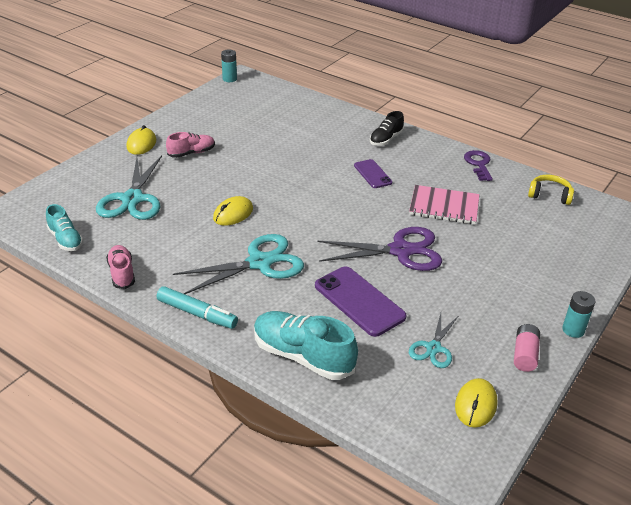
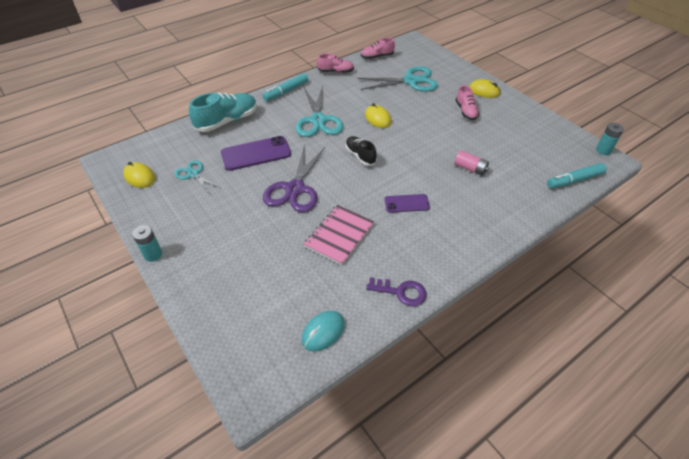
camera: 110 degrees right, 10 degrees up
turquoise shoe [46,204,83,251] -> pink shoe [361,38,395,59]
turquoise scissors [96,156,162,220] -> turquoise scissors turned 150 degrees clockwise [358,66,438,92]
black shoe [370,111,404,146] -> black shoe moved to [346,136,377,166]
pink battery [514,324,540,372] -> pink battery moved to [454,150,489,176]
yellow headphones [528,175,574,205] -> turquoise mouse [301,311,345,351]
none -> turquoise marker [547,163,606,188]

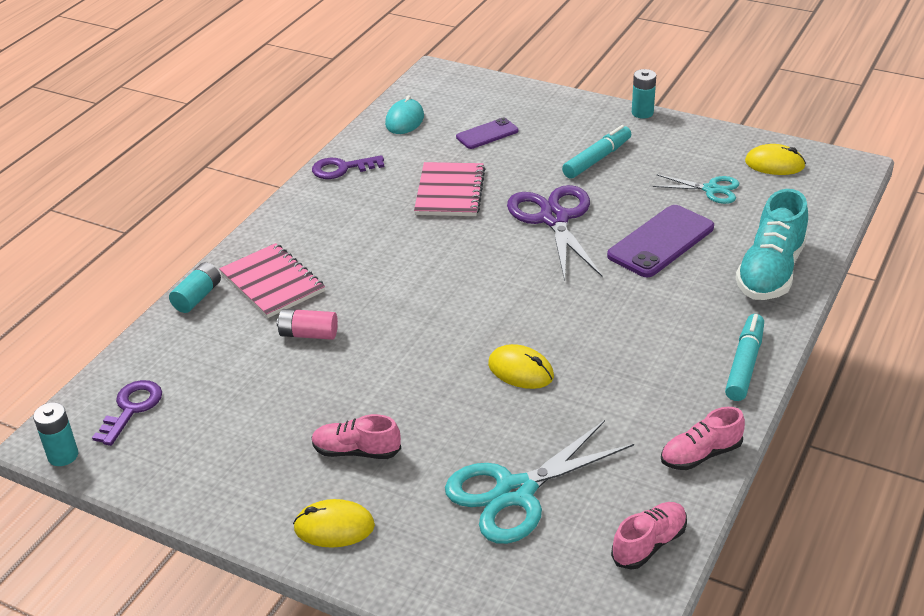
camera: 155 degrees right, 10 degrees down
turquoise scissors [296,86,343,137] -> none
black shoe [346,136,377,166] -> none
purple phone [384,194,430,213] -> purple phone moved to [456,118,519,149]
pink shoe [455,85,479,120] -> pink shoe turned 45 degrees counterclockwise [312,414,401,459]
turquoise marker [547,163,606,188] -> turquoise marker moved to [562,125,631,179]
none -> purple key [92,380,162,446]
none -> turquoise battery [169,262,221,313]
none -> pink notebook [219,243,325,318]

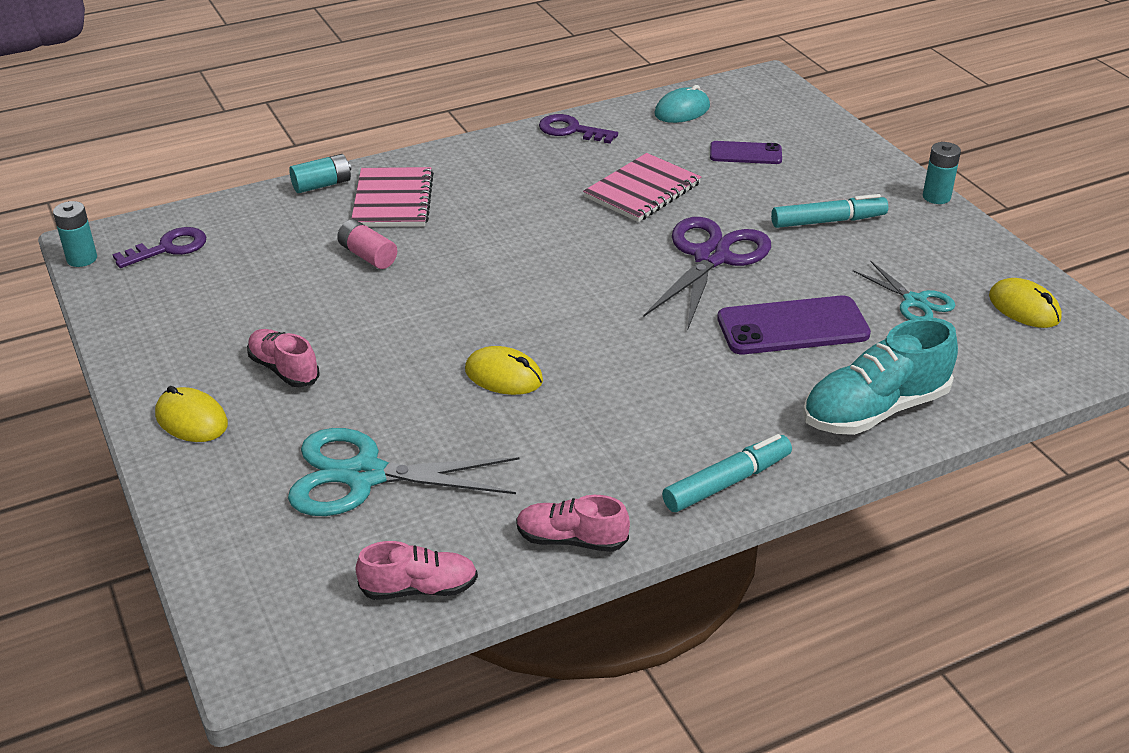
camera: 35 degrees right, 0 degrees up
yellow mouse [488,344,554,389] -> yellow mouse turned 45 degrees counterclockwise [465,346,543,395]

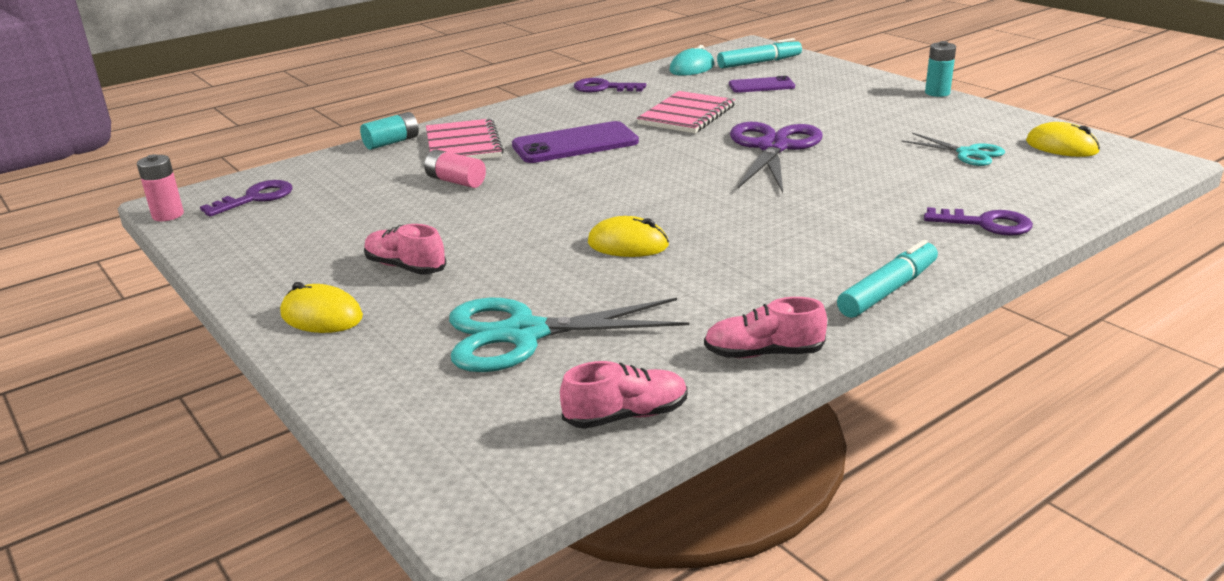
camera: 10 degrees left, 10 degrees down
turquoise battery [53,201,97,267] -> pink battery [137,154,184,221]
purple phone [717,296,871,354] -> purple phone moved to [512,121,639,163]
turquoise marker [771,194,888,228] -> turquoise marker moved to [717,38,802,68]
turquoise shoe [803,317,958,435] -> purple key [924,207,1033,236]

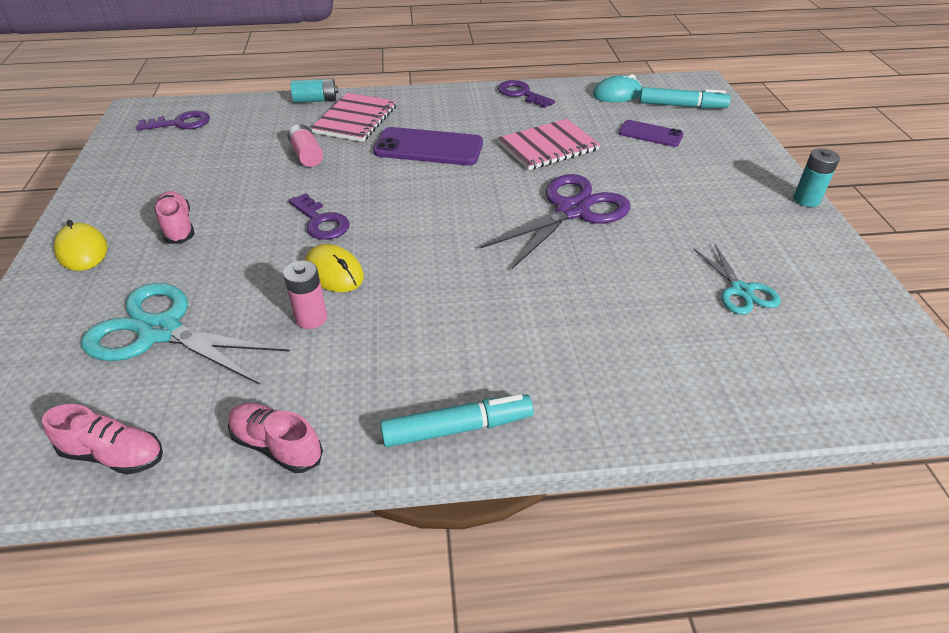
camera: 30 degrees right, 15 degrees up
pink battery [137,154,184,221] -> pink battery moved to [283,260,328,329]
purple key [924,207,1033,236] -> purple key moved to [289,193,350,240]
yellow mouse [1026,122,1100,157] -> none

